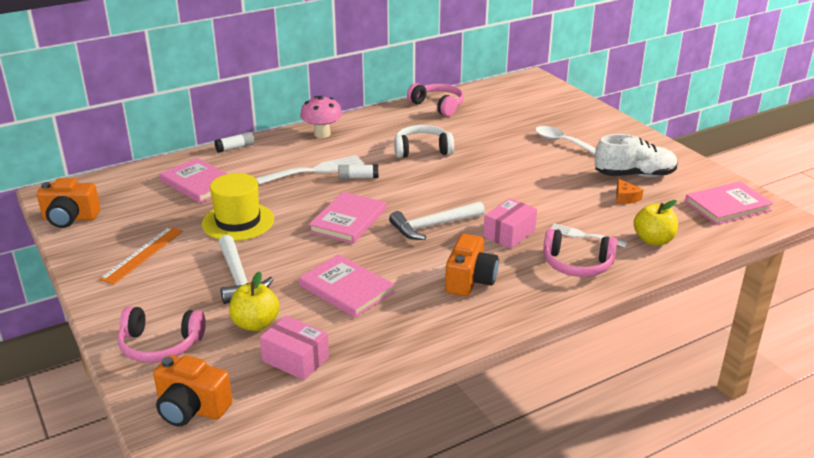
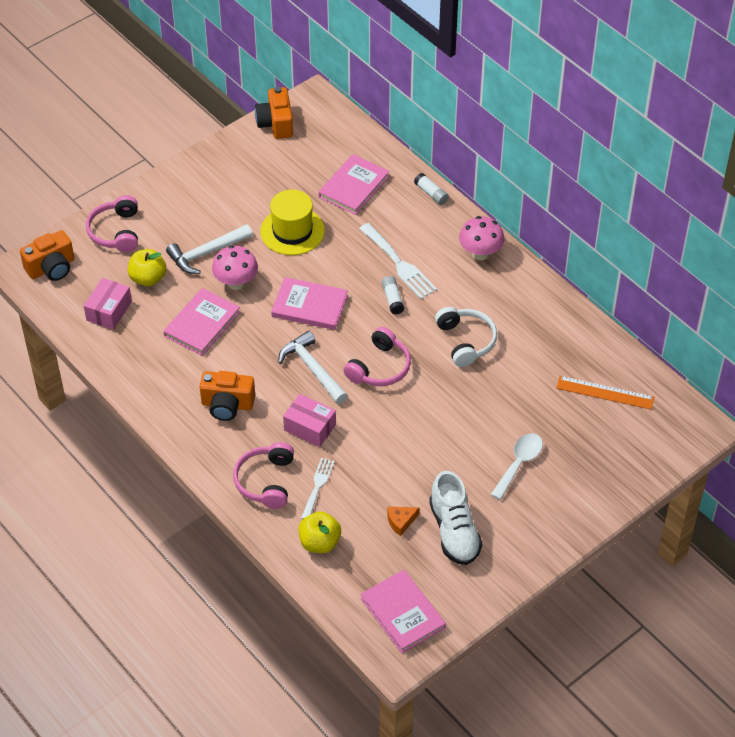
camera: 80 degrees right, 20 degrees up
orange ruler [99,227,183,285] -> orange ruler moved to [556,376,654,409]
orange camera [153,355,232,427] -> orange camera turned 135 degrees counterclockwise [20,230,74,281]
pink headphones [407,83,464,117] -> pink headphones moved to [344,327,411,386]
none -> pink mushroom [212,245,258,290]

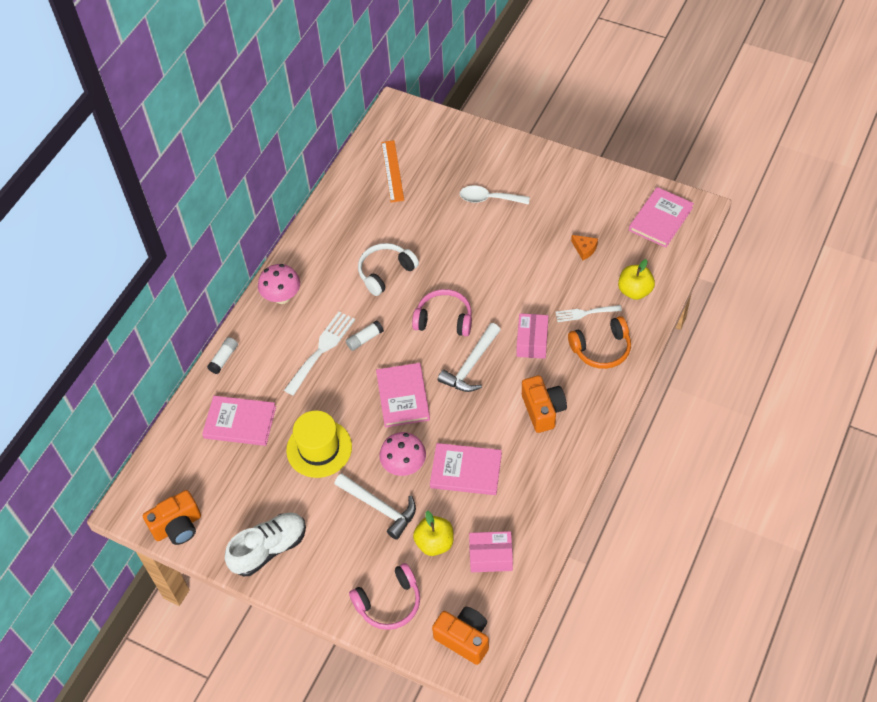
camera: 110 degrees left, 5 degrees up
pink headphones [233,442,294,509] -> orange headphones [568,316,631,369]
white shoe [429,471,482,565] -> white shoe moved to [225,512,306,576]

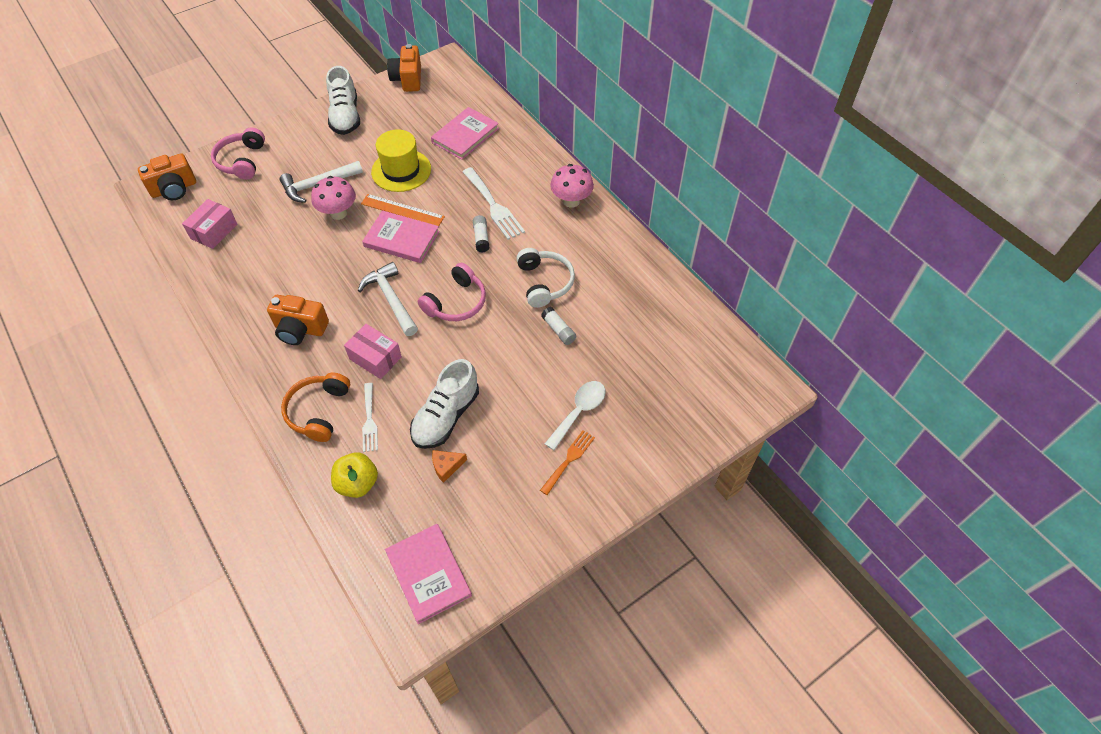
camera: 115 degrees right, 0 degrees up
white glue stick [207,337,238,374] -> white glue stick moved to [541,307,576,345]
orange ruler [381,140,404,203] -> orange ruler moved to [361,194,445,226]
yellow apple [413,511,454,556] -> none
pink book [430,443,502,495] -> none
white fork [555,305,622,322] -> white fork turned 150 degrees clockwise [362,383,378,452]
none -> white shoe [410,359,479,449]
none -> orange fork [540,430,595,495]

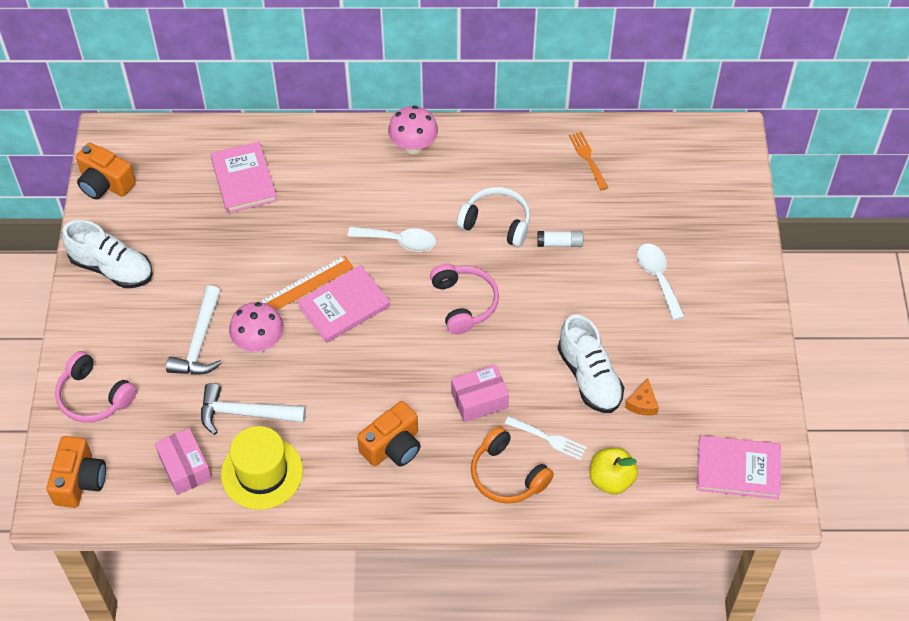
camera: 55 degrees left, 0 degrees up
white hammer [358,262,418,336] -> white hammer moved to [201,383,306,435]
yellow hat [371,129,431,192] -> yellow hat moved to [221,426,303,510]
white fork [463,167,525,240] -> none
white glue stick [473,215,490,253] -> white spoon [348,226,436,252]
orange fork [540,430,595,495] -> orange fork moved to [569,131,608,190]

